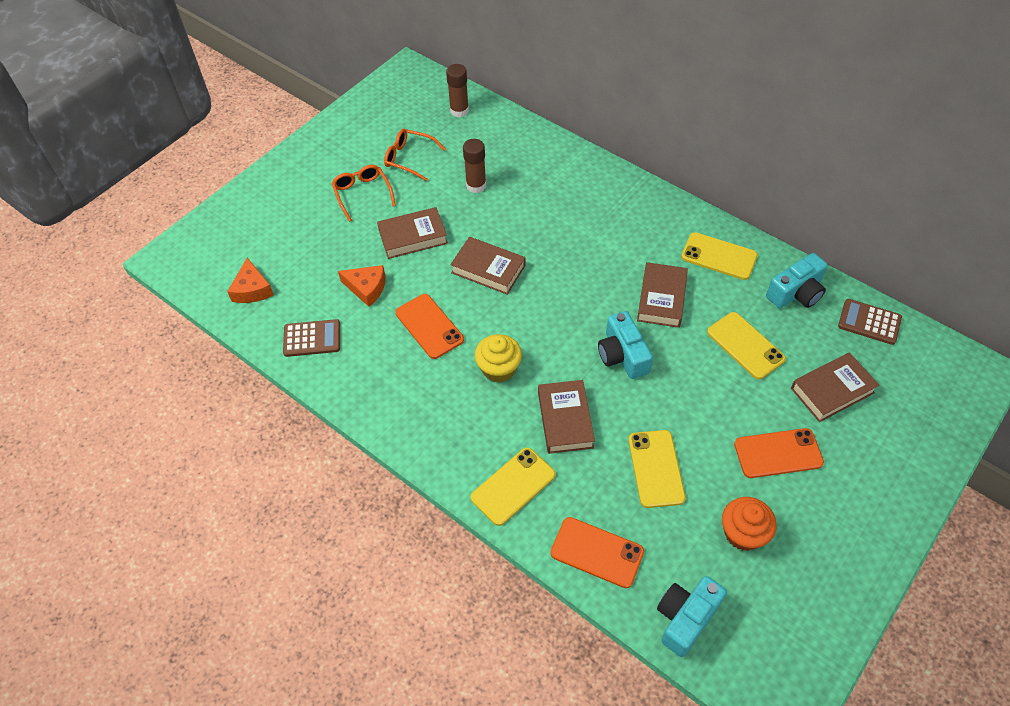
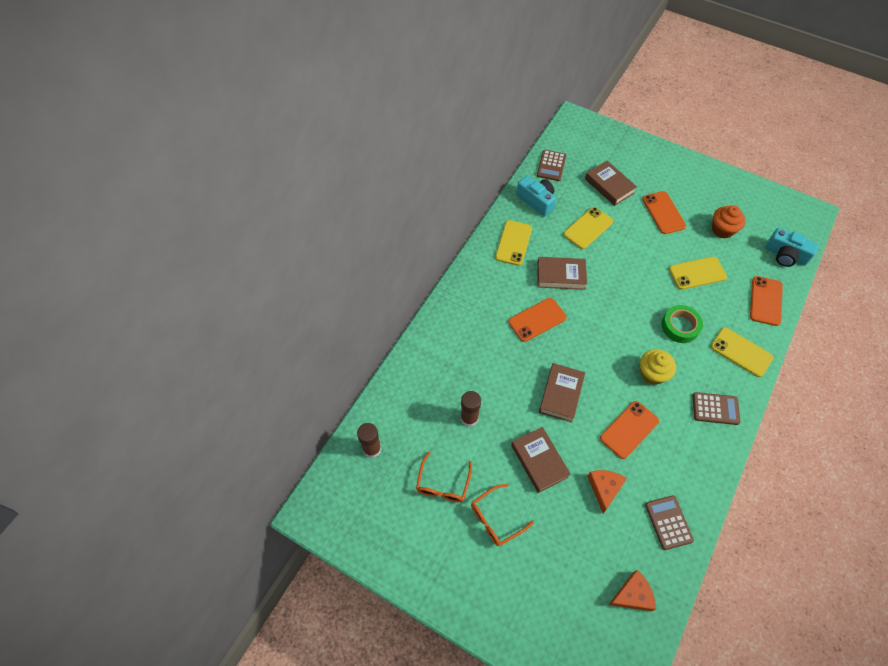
camera: 100 degrees left, 5 degrees up
brown book [538,380,595,454] -> green tape [661,305,703,343]
turquoise camera [598,311,653,379] -> none
none -> orange phone [508,298,567,342]
none -> brown calculator [692,392,740,425]

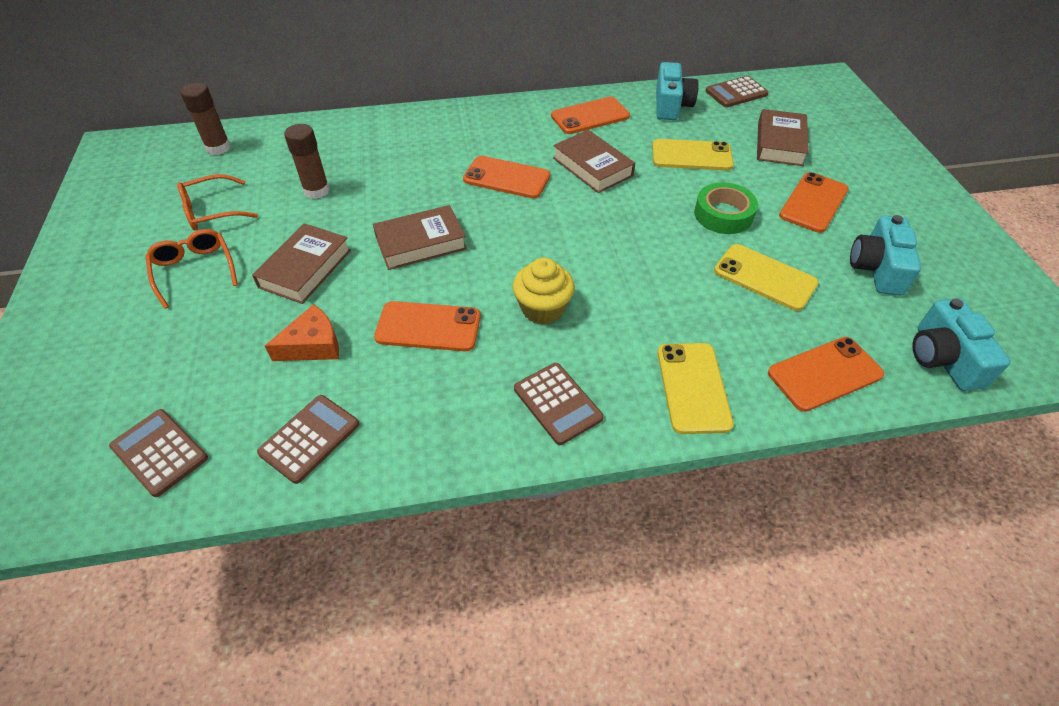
camera: 50 degrees right, 10 degrees down
orange glasses [471,484,534,546] -> orange glasses turned 45 degrees clockwise [146,229,238,309]
yellow phone [495,220,532,266] -> orange phone [551,96,630,134]
orange cheese [609,570,656,611] -> brown calculator [109,409,208,497]
green tape [661,305,703,343] -> green tape moved to [694,182,758,234]
orange cupcake [712,205,746,238] -> turquoise camera [850,215,921,296]

